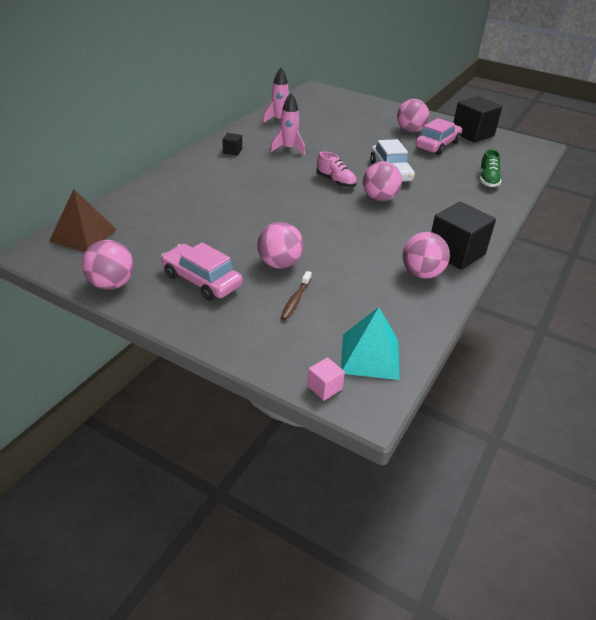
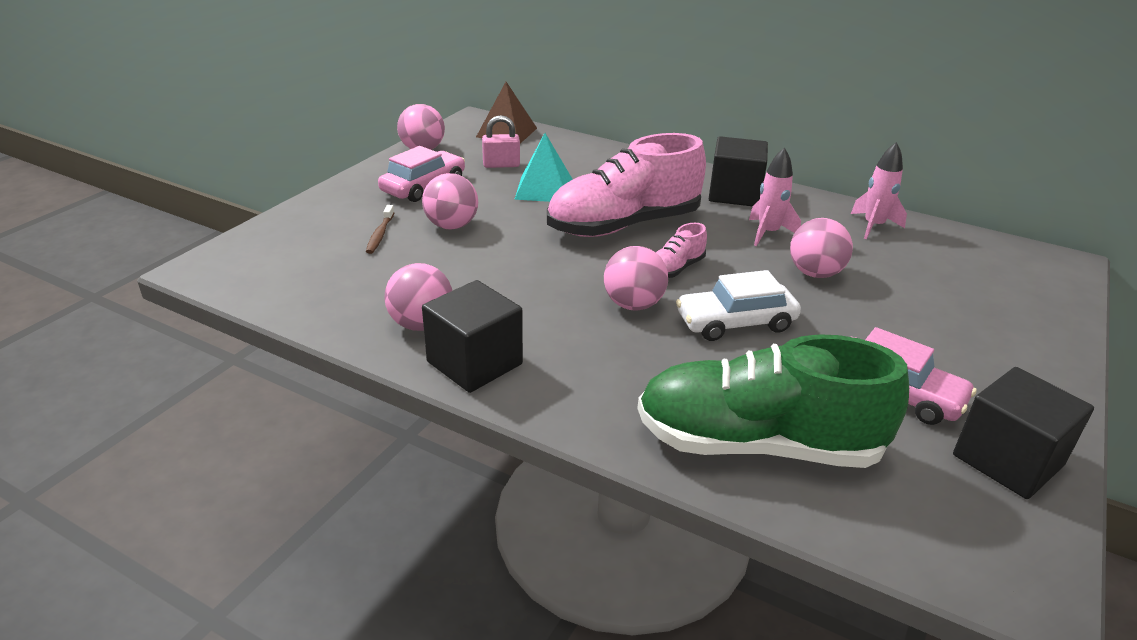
camera: 90 degrees right, 5 degrees down
black cube [222,133,242,156] -> black cube [709,136,768,206], size x2.19
brown toothbrush [280,271,312,320] -> brown toothbrush turned 105 degrees counterclockwise [366,205,394,254]
pink cube [307,357,345,401] -> none
turquoise pyramid [341,307,400,380] -> turquoise pyramid moved to [514,133,573,202]
pink ball [397,99,429,132] -> pink ball moved to [790,218,853,278]
green shoe [479,149,501,187] -> green shoe [637,334,909,468], size x2.32
none -> pink padlock [482,115,520,168]
none -> pink shoe [547,133,706,237]

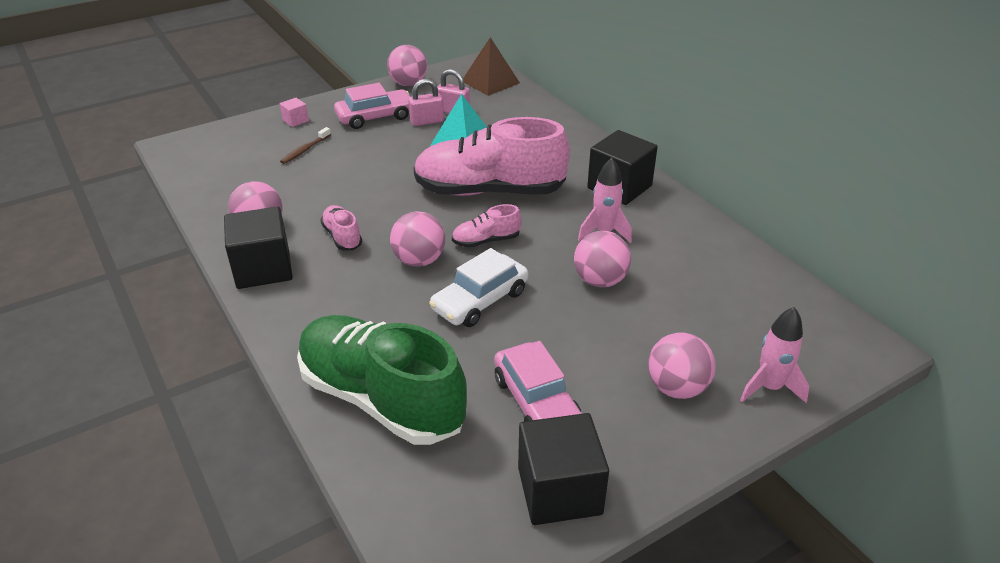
camera: 30 degrees right, 5 degrees up
pink ball [422,173,478,230] -> pink ball moved to [648,333,716,399]
white car [676,270,801,341] -> white car turned 60 degrees counterclockwise [429,248,528,327]
pink rocket [851,142,907,239] -> pink rocket moved to [740,307,809,403]
none -> pink cube [280,97,309,127]
none -> pink shoe [321,205,362,250]
none -> pink padlock [408,79,444,126]

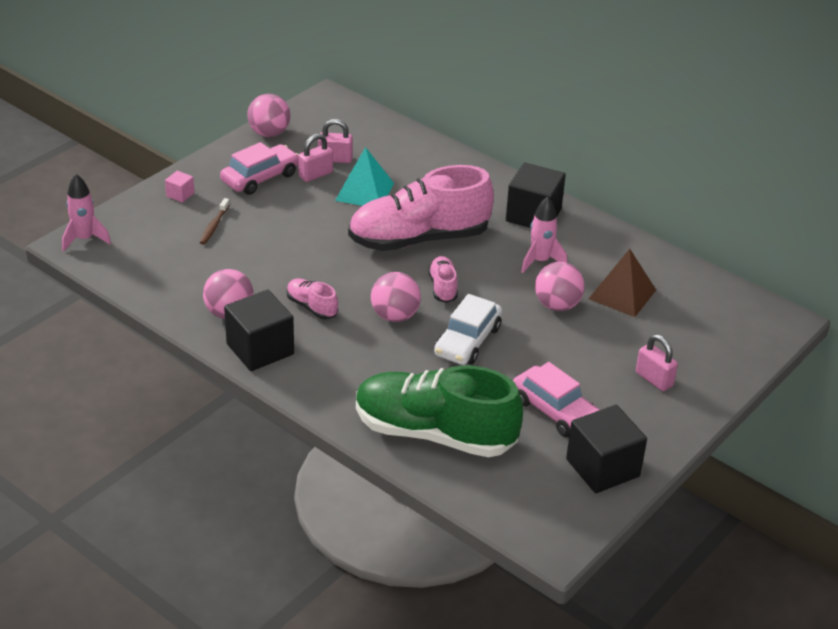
camera: 20 degrees left, 0 degrees up
pink shoe [452,204,522,248] -> pink shoe turned 120 degrees clockwise [428,256,458,303]
brown pyramid [463,37,520,96] -> brown pyramid moved to [589,249,656,317]
pink ball [648,333,716,399] -> pink padlock [636,334,678,391]
pink rocket [740,307,809,403] -> pink rocket moved to [62,174,111,252]

